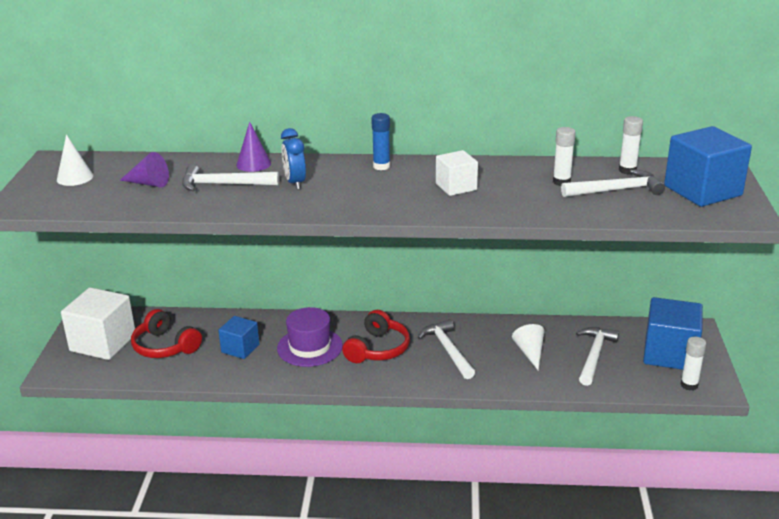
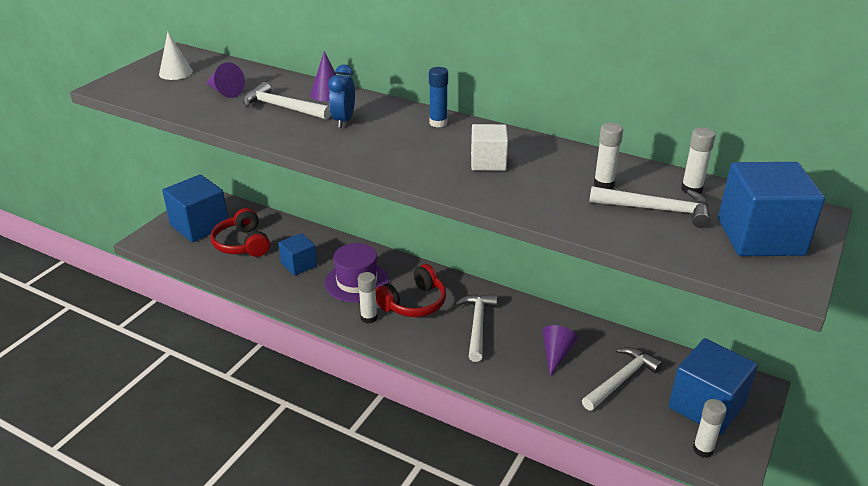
camera: 25 degrees right, 5 degrees up
white cube [61,287,135,360] -> blue cube [162,174,228,242]
white cone [512,324,545,370] -> purple cone [542,325,578,376]
none -> white glue stick [358,272,377,324]

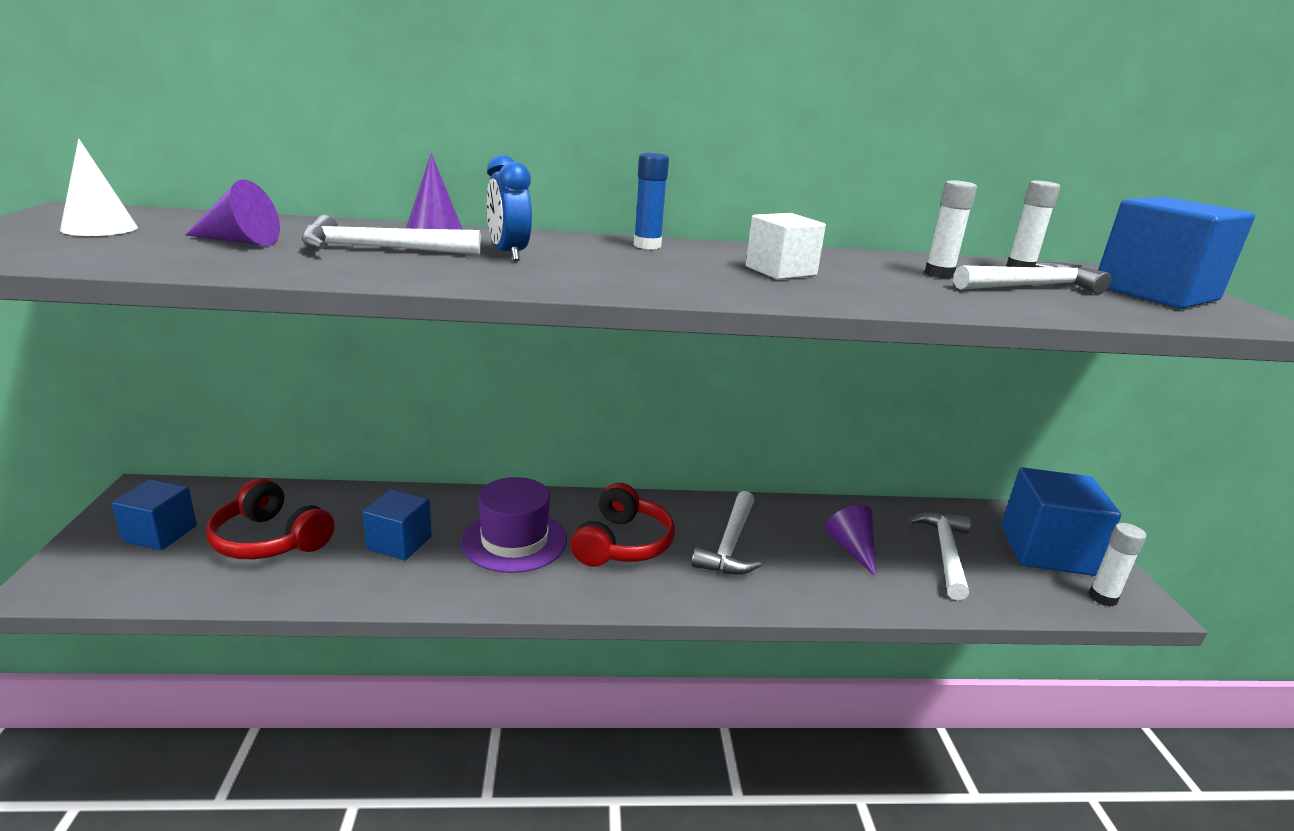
camera: 35 degrees left, 10 degrees down
blue cube [162,174,228,242] -> blue cube [112,479,197,550], size x0.58
white glue stick [358,272,377,324] -> none
white hammer [455,294,497,362] -> white hammer turned 135 degrees counterclockwise [691,491,761,575]

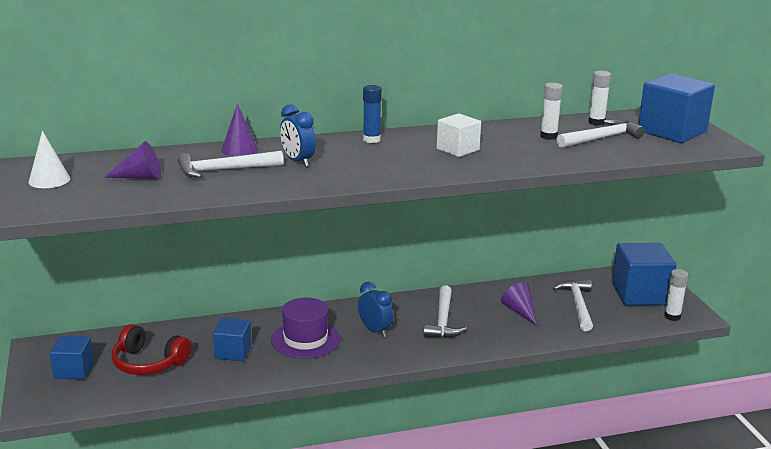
camera: 10 degrees left, 0 degrees up
red headphones [571,483,675,567] -> blue clock [358,282,394,337]

